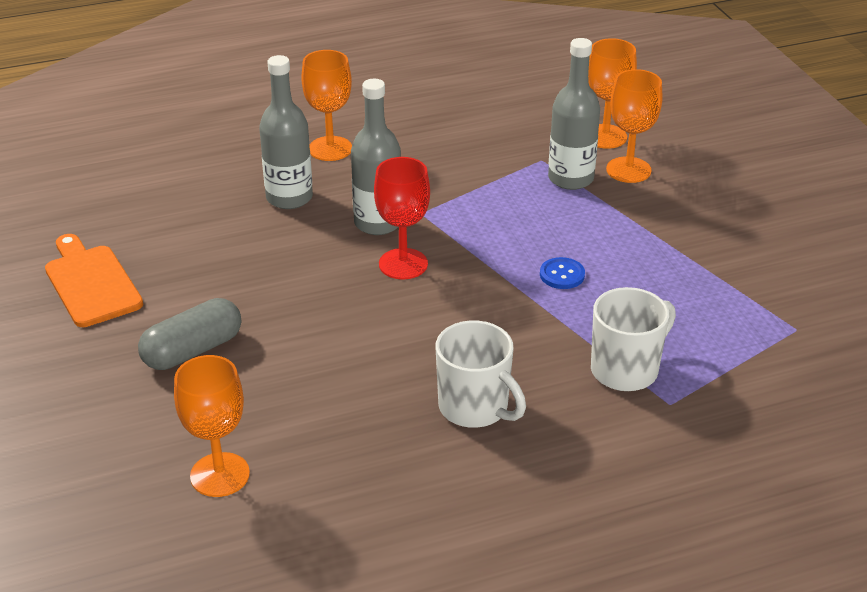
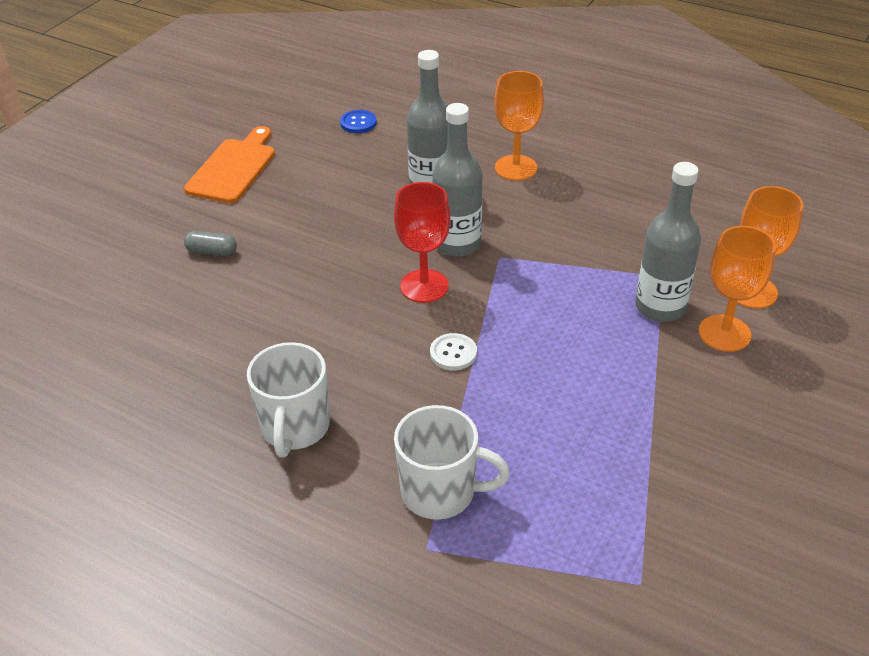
camera: 50 degrees right, 5 degrees up
grey capsule [138,298,241,370] -> grey capsule [184,231,237,256], size x0.56
orange goblet [174,355,250,497] -> none
blue button [540,257,585,289] -> blue button moved to [340,110,377,133]
none -> white button [430,333,477,370]

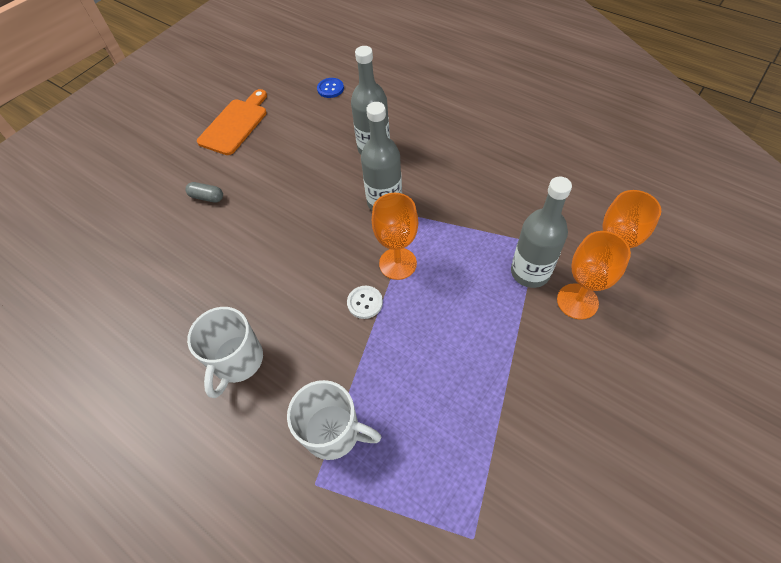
camera: 10 degrees right, 15 degrees up
red goblet [394,182,451,303] -> none
orange goblet [495,71,544,181] -> orange goblet moved to [372,193,418,280]

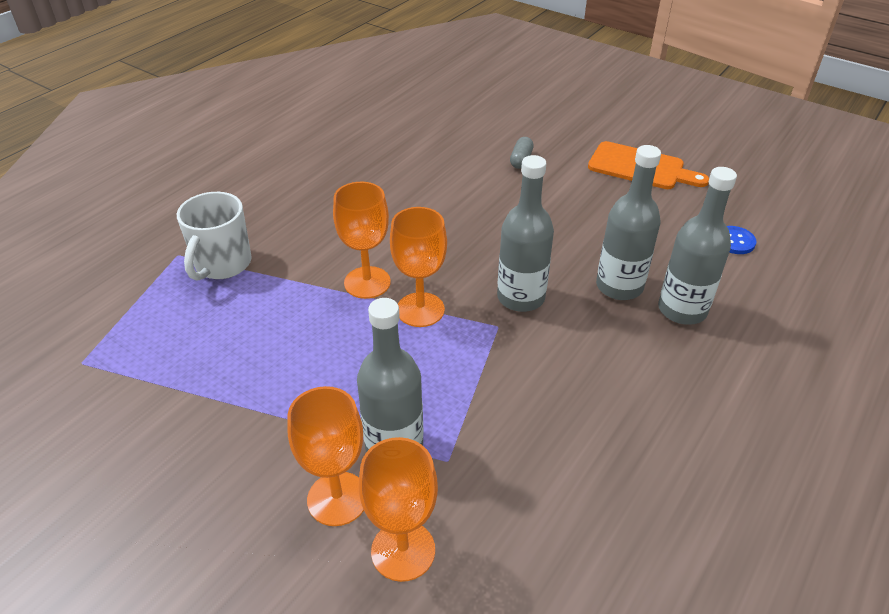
camera: 85 degrees right, 15 degrees down
white mug [187,307,263,398] -> none
white button [347,286,383,319] -> orange goblet [333,182,391,299]
none -> grey bottle [658,167,737,325]

